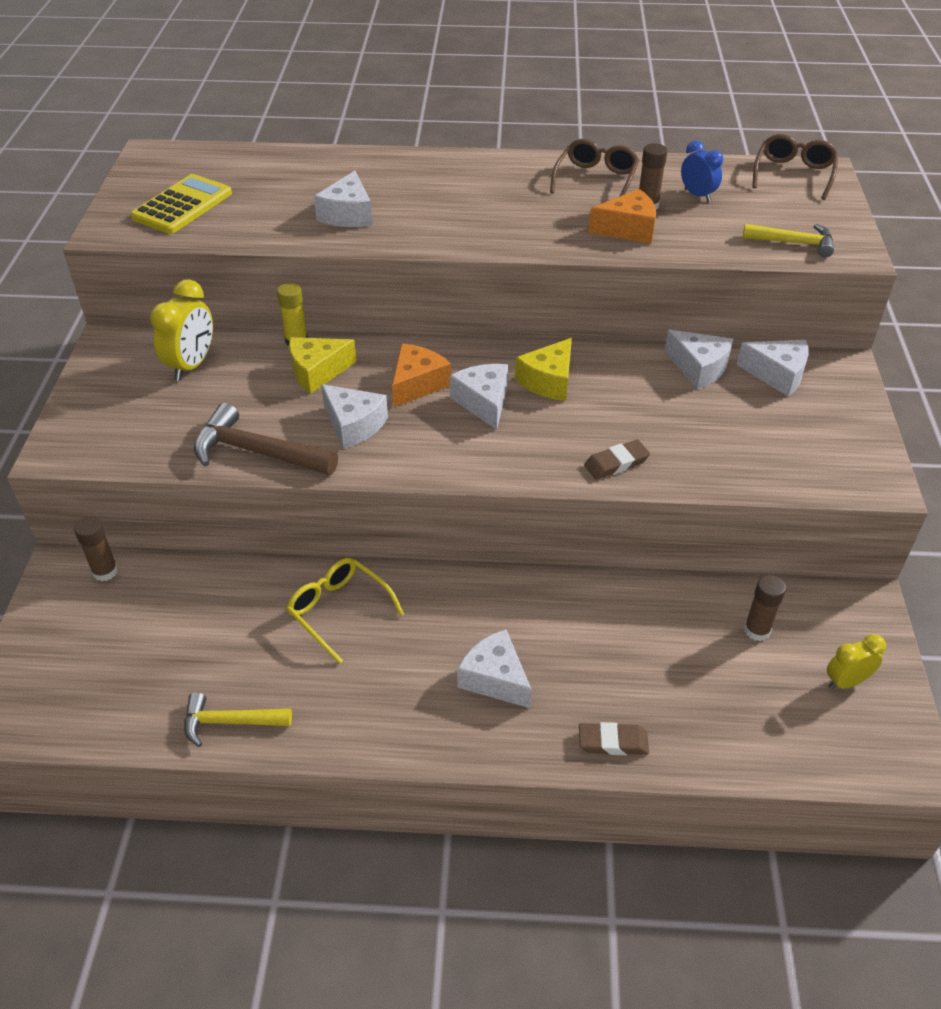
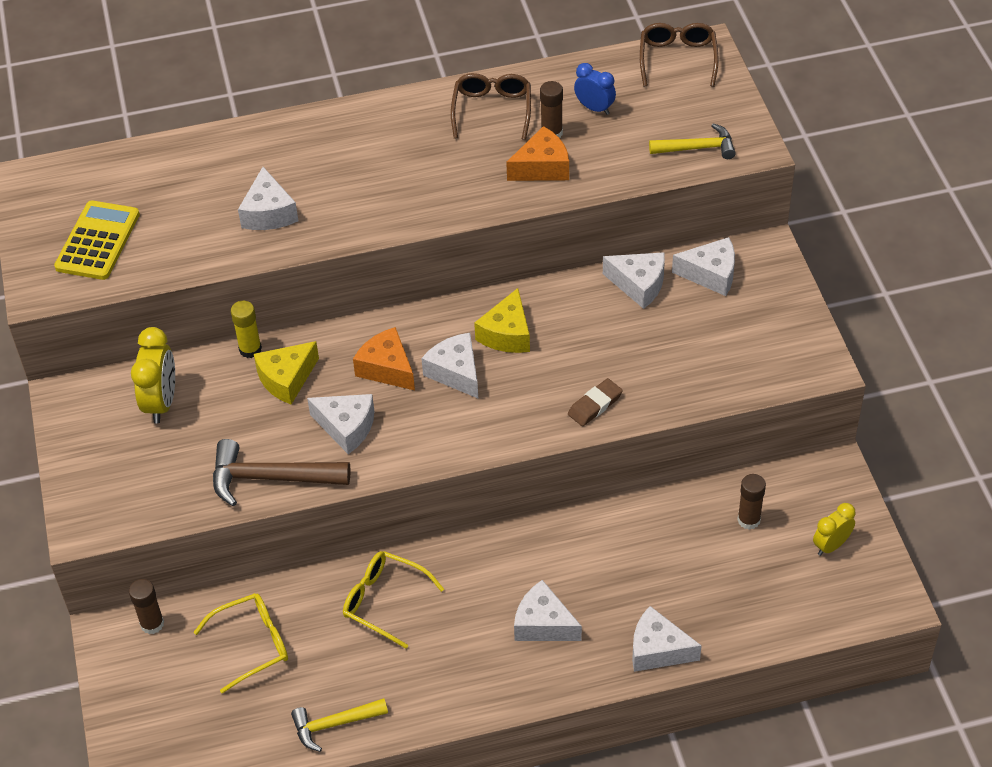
camera: 15 degrees left, 5 degrees up
orange cheese [392,344,451,408] -> orange cheese turned 60 degrees counterclockwise [353,327,415,390]
brown eraser [579,722,649,755] -> white cheese [632,606,702,672]
none -> yellow glasses [193,593,288,694]

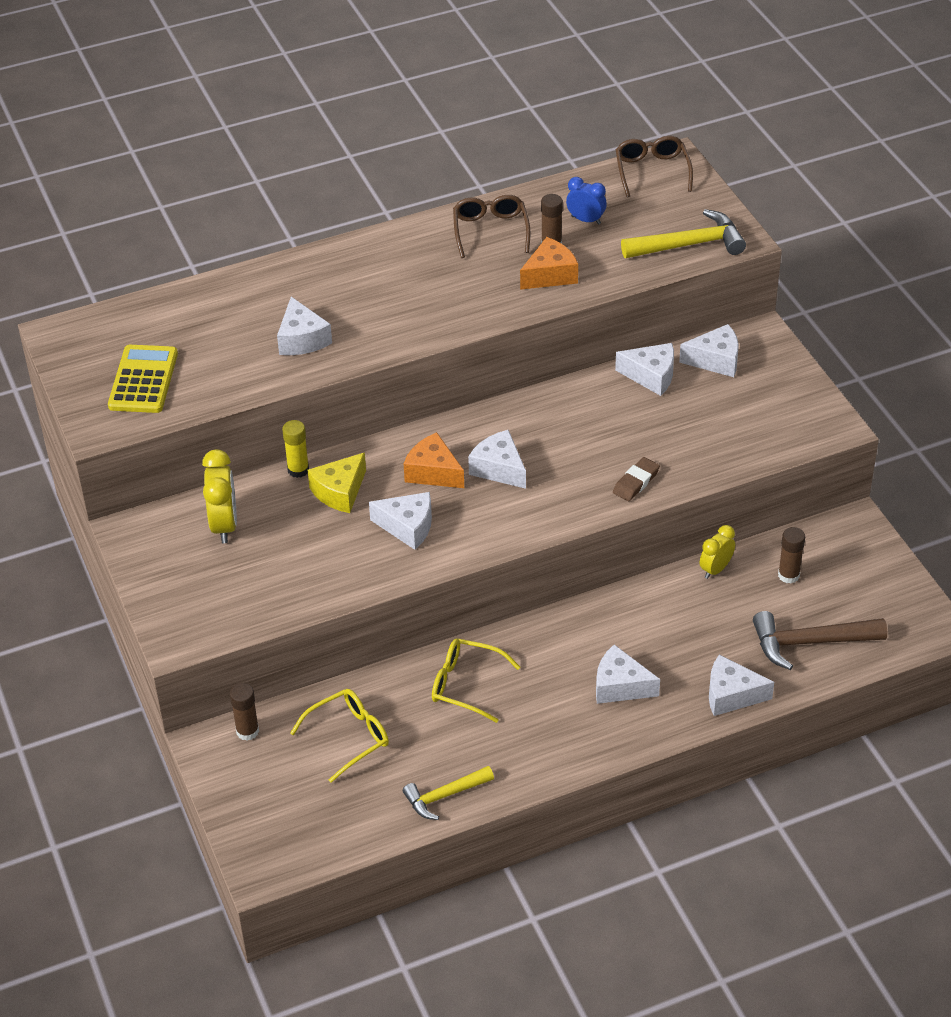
camera: 10 degrees left, 5 degrees down
brown hammer [213,439,350,507] -> brown hammer moved to [753,611,887,670]
yellow cheese [474,288,530,353] -> none
yellow hammer [649,123,736,159] -> yellow hammer [621,209,746,258], size x1.53
yellow clock [813,503,856,556] -> yellow clock moved to [700,525,735,579]

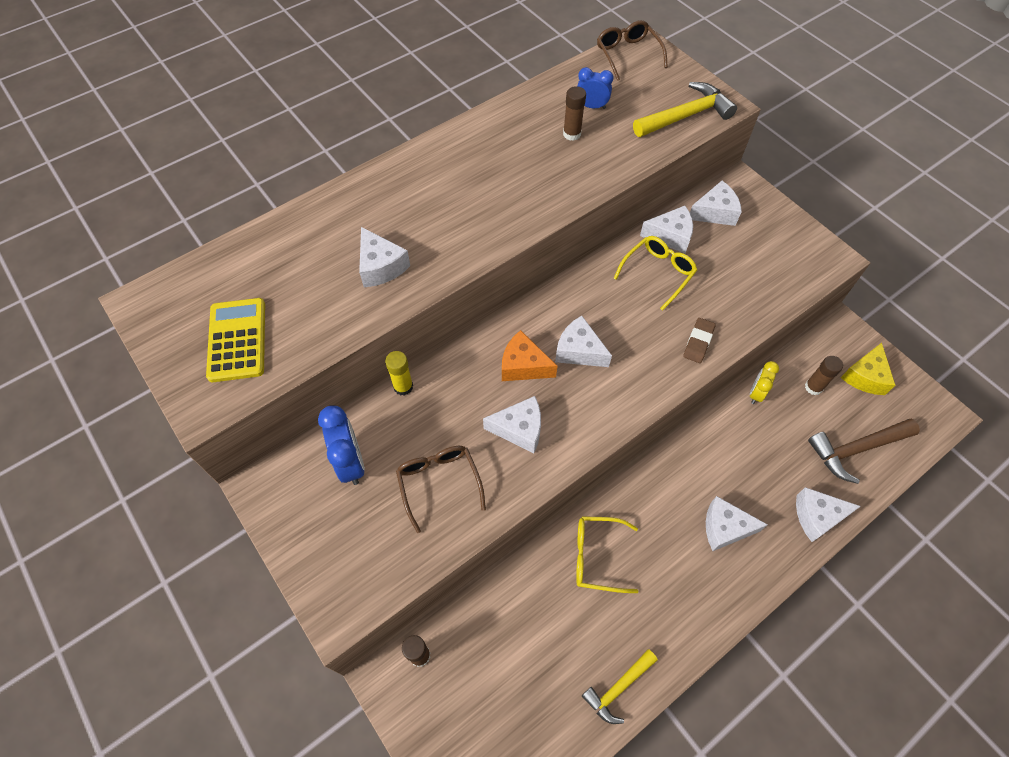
camera: 15 degrees left, 15 degrees up
yellow clock [202,449,237,543] -> blue clock [318,406,365,485]
yellow glasses [290,689,389,783] -> yellow glasses moved to [614,236,697,311]
yellow cheese [308,452,366,513] -> yellow cheese moved to [841,343,895,395]
brown glasses [453,195,530,258] -> brown glasses moved to [396,446,486,533]
orange cheese [520,237,578,290] -> none

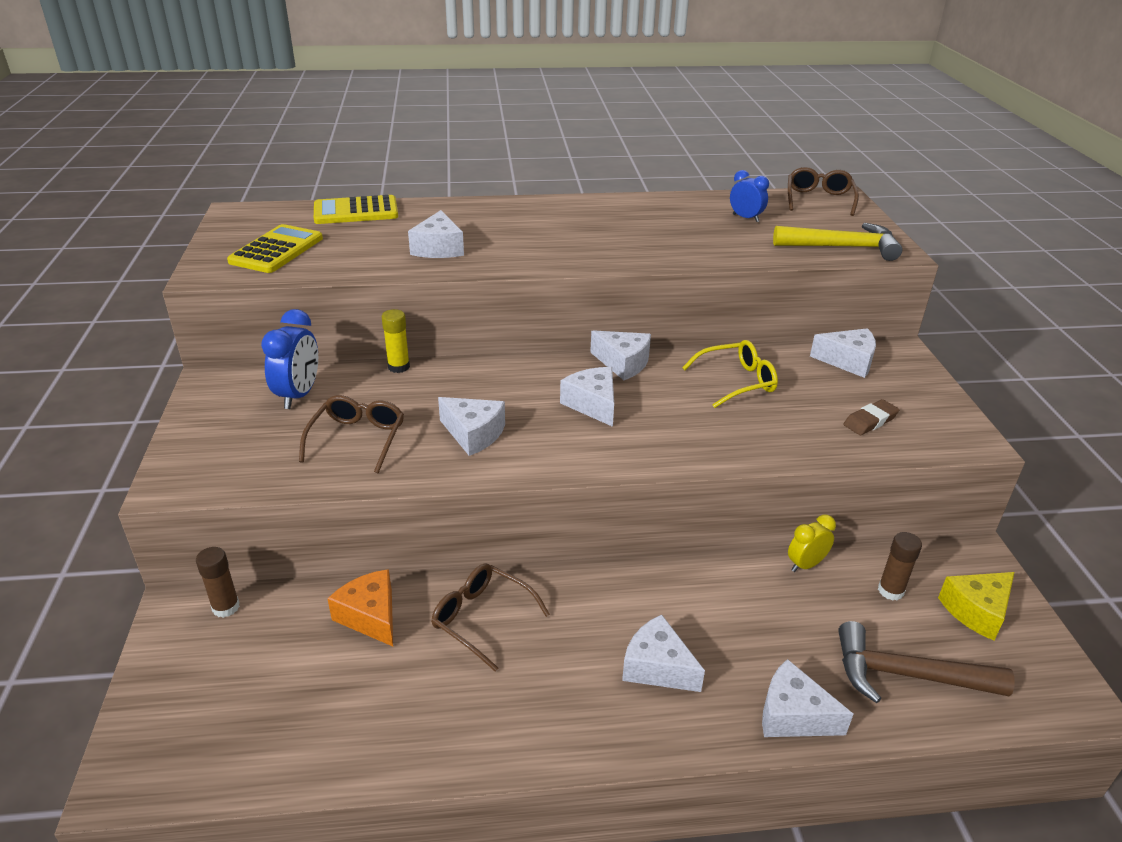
camera: 30 degrees right, 25 degrees down
orange cheese [502,330,558,381] -> orange cheese moved to [327,569,393,646]
brown glue stick [563,86,586,141] -> none
yellow glasses [576,516,638,593] -> brown glasses [431,564,550,672]
yellow hammer [582,649,658,724] -> none
white cheese [640,206,693,253] -> white cheese moved to [590,330,651,380]
brown eraser [683,318,716,363] -> brown eraser moved to [843,399,899,435]
none -> yellow calculator [314,195,398,224]

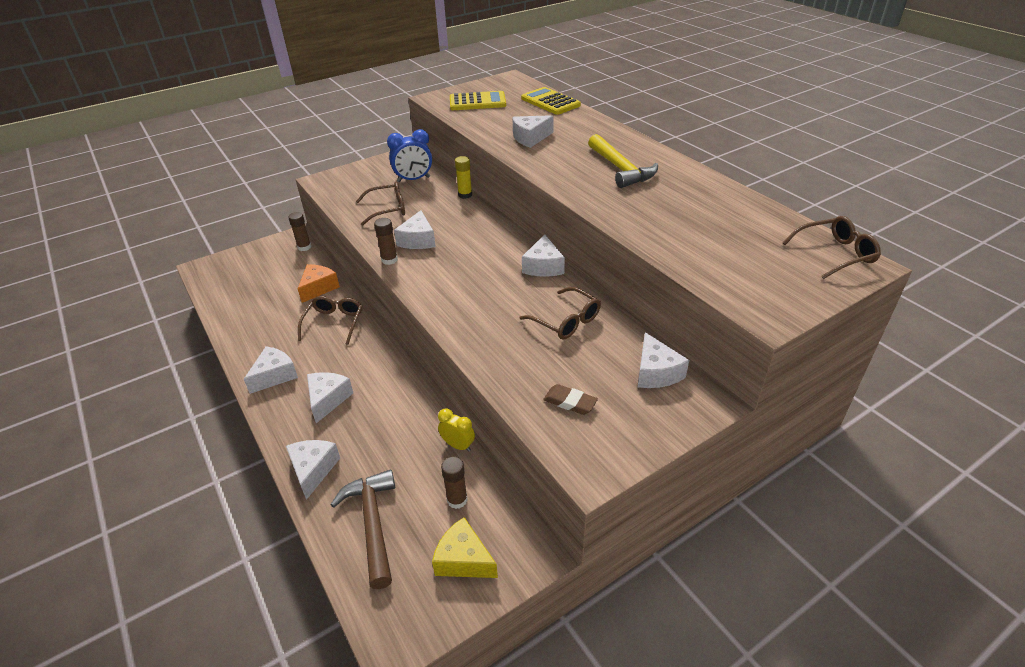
camera: 65 degrees right, 5 degrees up
white cheese [560,367,614,427] -> white cheese moved to [244,346,298,394]
yellow glasses [682,340,778,408] -> brown glasses [519,287,601,340]
blue clock [730,170,769,222] -> none
yellow hammer [773,223,902,261] -> yellow hammer moved to [588,134,658,188]
none -> brown glue stick [374,218,398,265]

